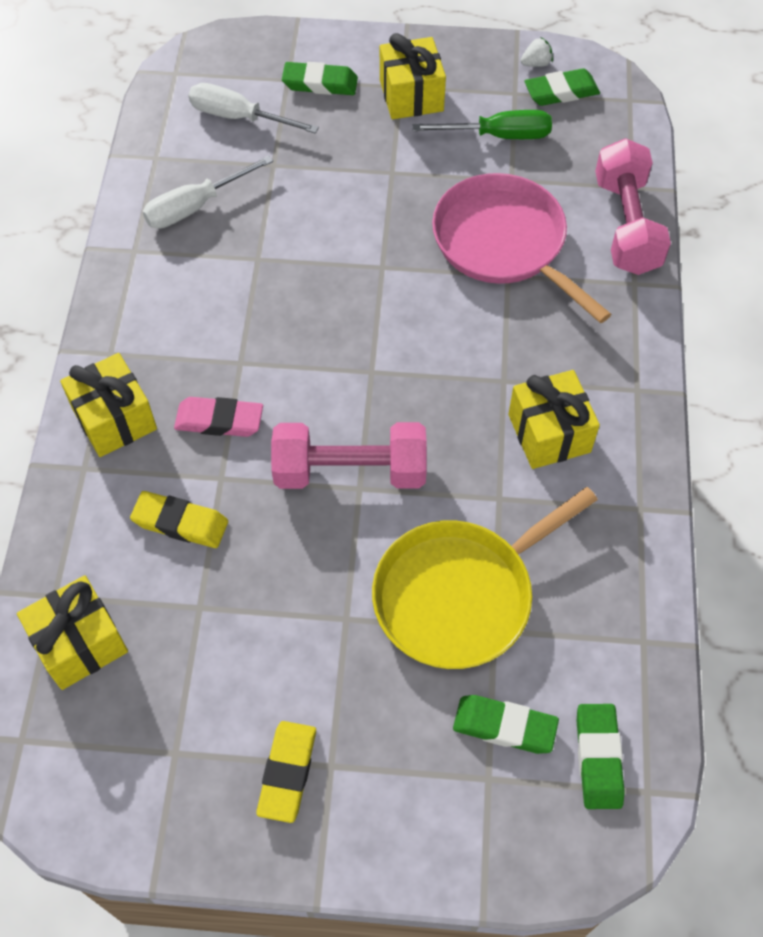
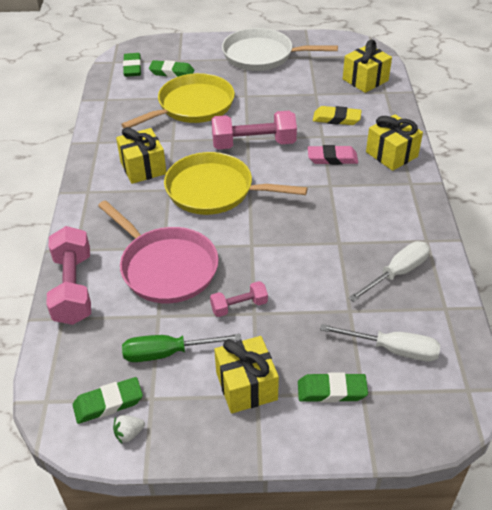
camera: 175 degrees right, 15 degrees down
yellow eraser [256,721,316,823] -> white pan [222,28,338,71]
none -> yellow pan [164,152,307,215]
none -> pink dumbbell [210,281,268,317]

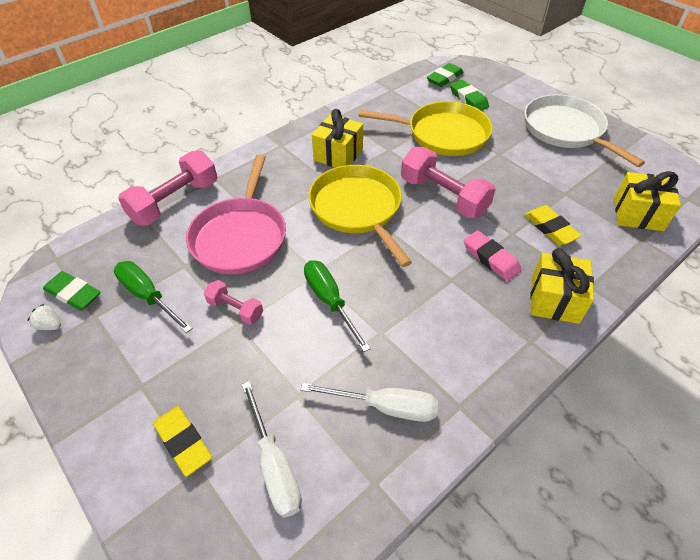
camera: 50 degrees right, 5 degrees up
yellow gift [214,336,279,414] -> none
green eraser [298,372,368,403] -> yellow eraser [153,406,212,476]
none -> green screwdriver [304,260,371,352]

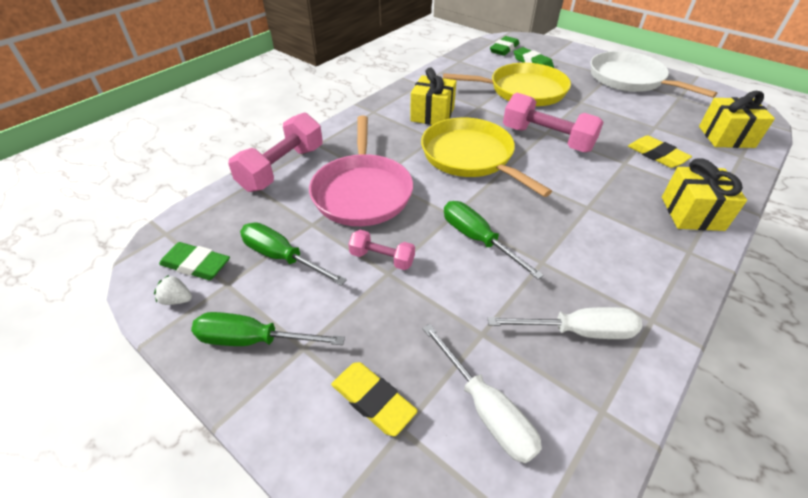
camera: 10 degrees left, 5 degrees down
pink eraser [464,231,521,281] -> none
none -> green screwdriver [191,312,345,346]

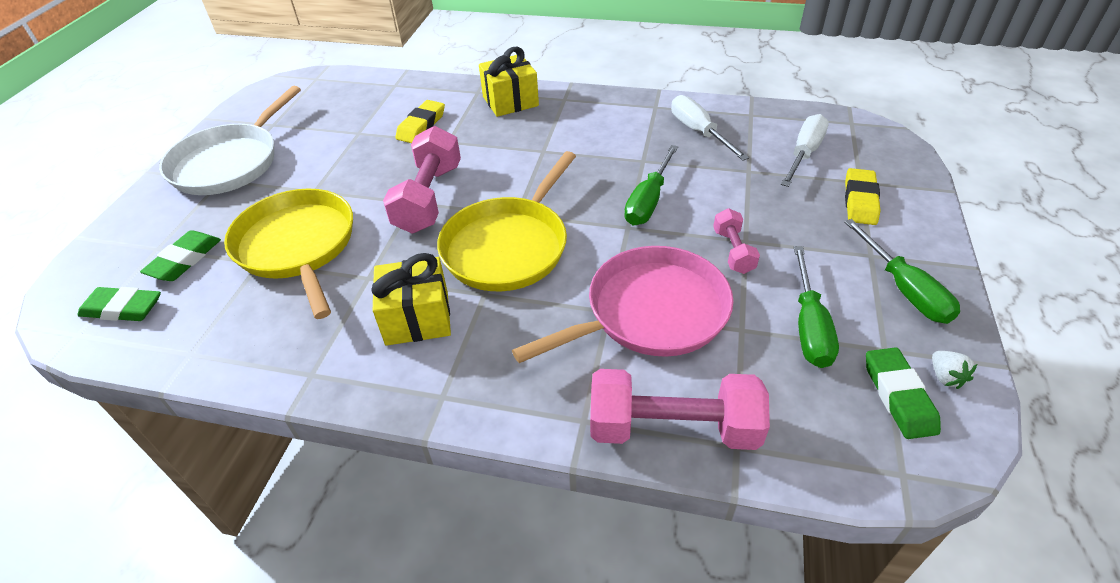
camera: 115 degrees left, 0 degrees up
yellow gift [699,91,775,148] -> none

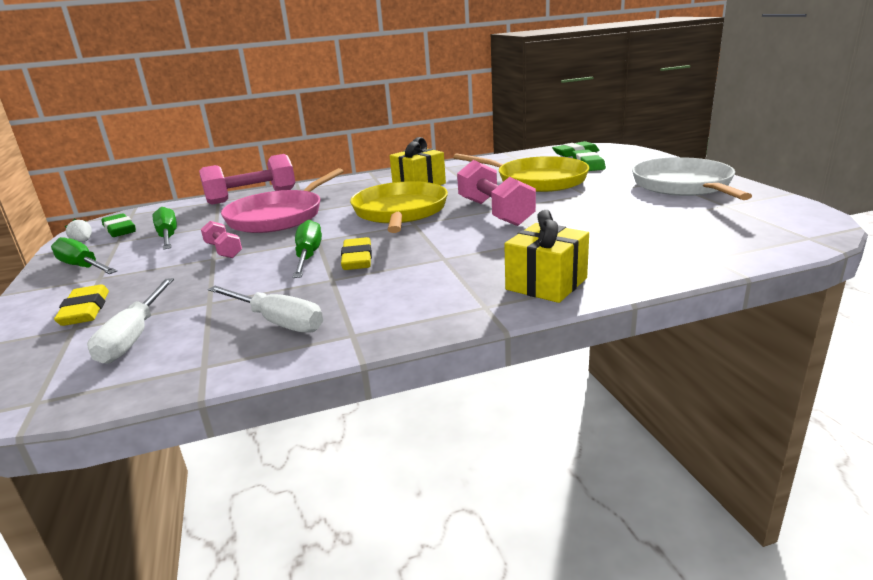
camera: 150 degrees right, 20 degrees down
yellow eraser [395,100,445,143] -> yellow eraser moved to [341,237,372,270]

